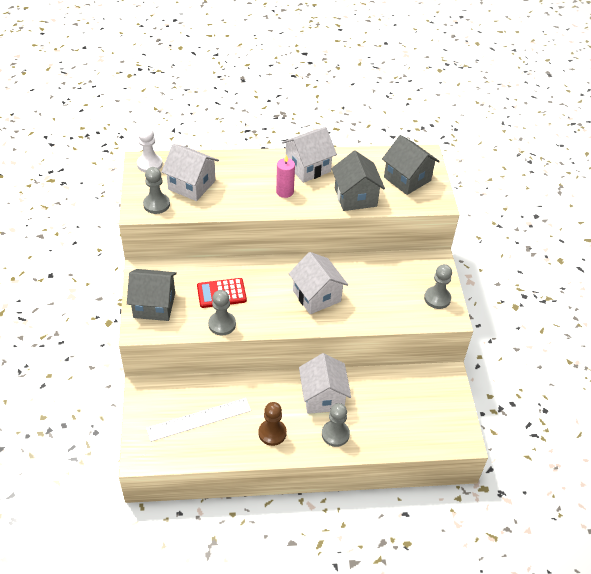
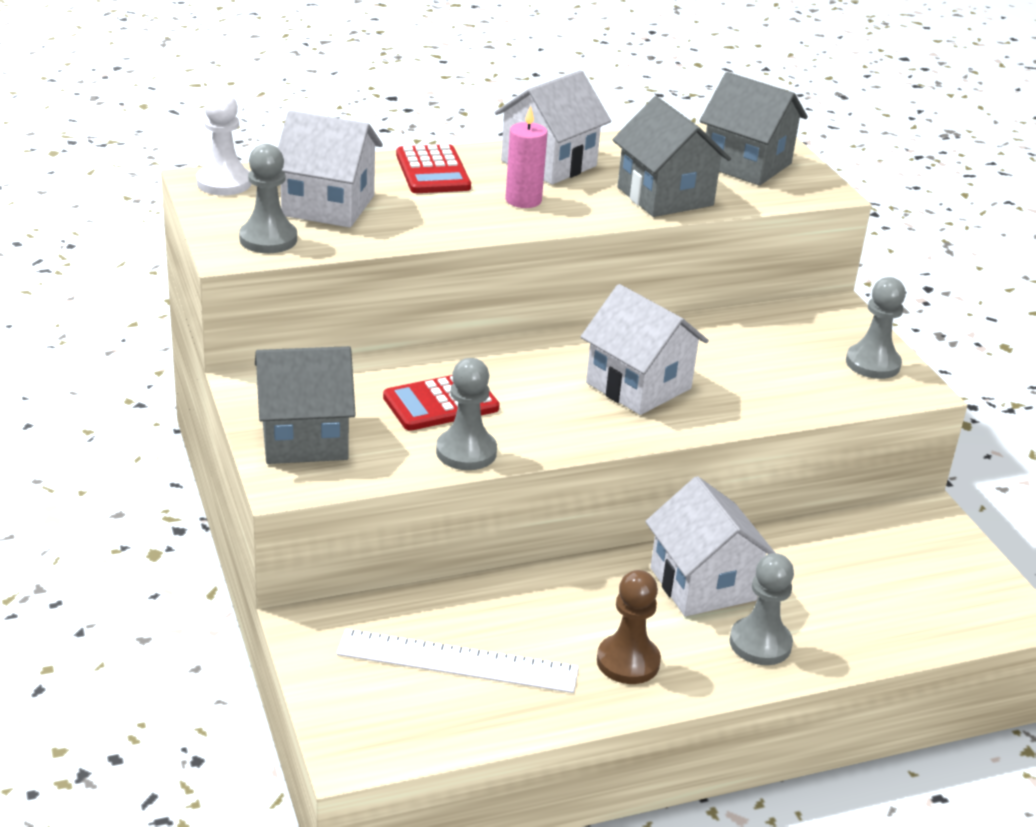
camera: 15 degrees left, 15 degrees down
white ruler [146,398,251,442] -> white ruler turned 45 degrees clockwise [337,629,579,693]
none -> red calculator [396,144,471,193]

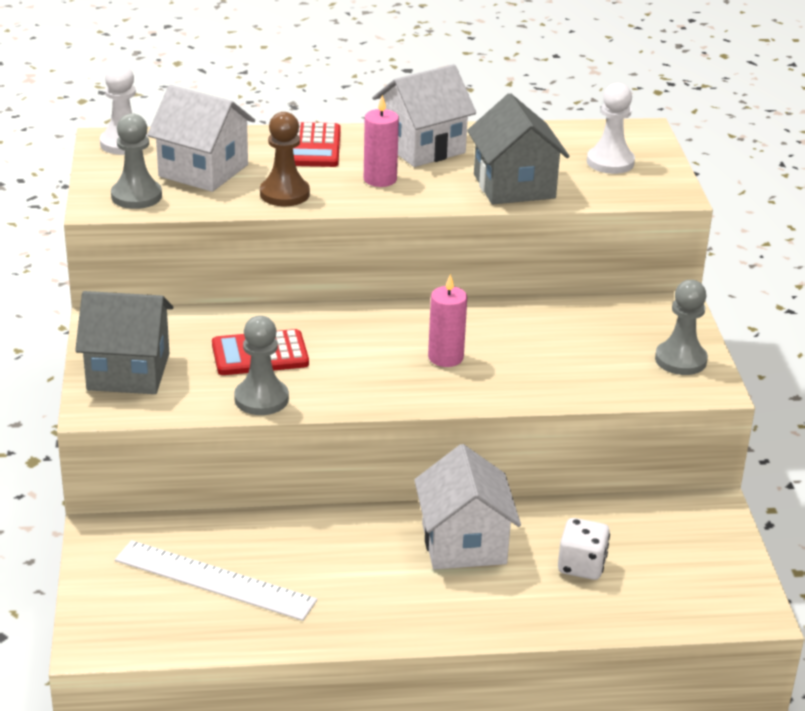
camera: 15 degrees right, 0 degrees up
white house [581,284,709,415] -> pink candle [428,274,467,367]
brown pawn [597,570,661,684] -> brown pawn moved to [260,112,310,206]
grey house [700,72,808,186] -> white pawn [587,83,635,174]
grey pawn [729,553,794,665] -> none
none -> white dice [558,518,610,580]

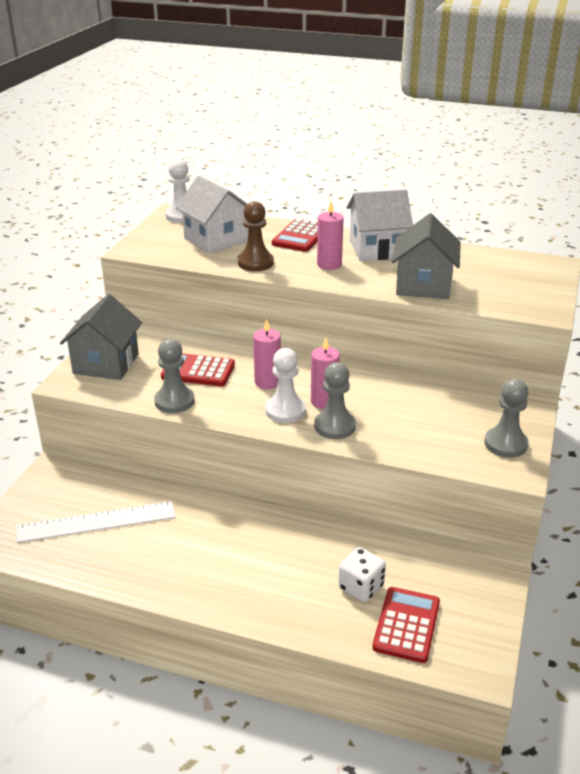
camera: 25 degrees right, 0 degrees up
grey house [75,291,173,394] -> grey house turned 75 degrees clockwise [60,294,142,380]
grey pawn [111,113,162,209] -> grey pawn moved to [314,362,356,439]
white ruler [115,540,317,621] -> white ruler turned 60 degrees counterclockwise [16,501,175,543]
white house [414,444,521,570] -> none
white pawn [587,83,635,174] -> white pawn moved to [265,348,306,423]
none -> pink candle [253,319,281,389]
none -> red calculator [372,587,440,663]

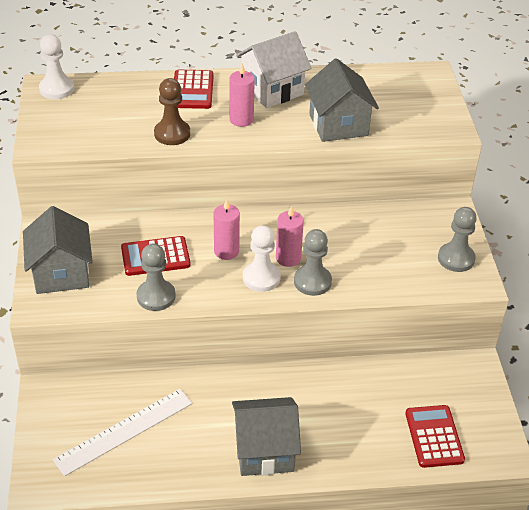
camera: 25 degrees left, 10 degrees up
white house [175,176,248,254] -> none
white dice [339,547,386,602] -> none
none -> grey house [232,397,301,476]

